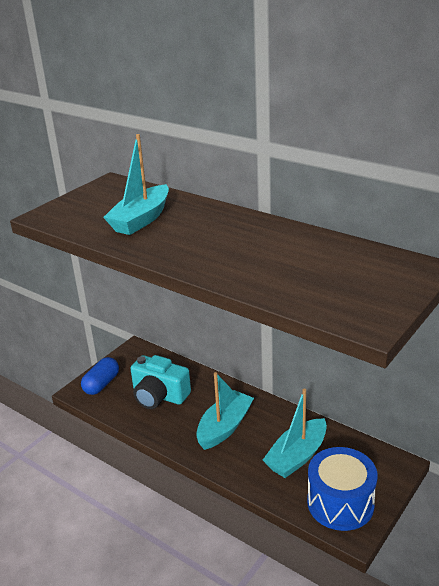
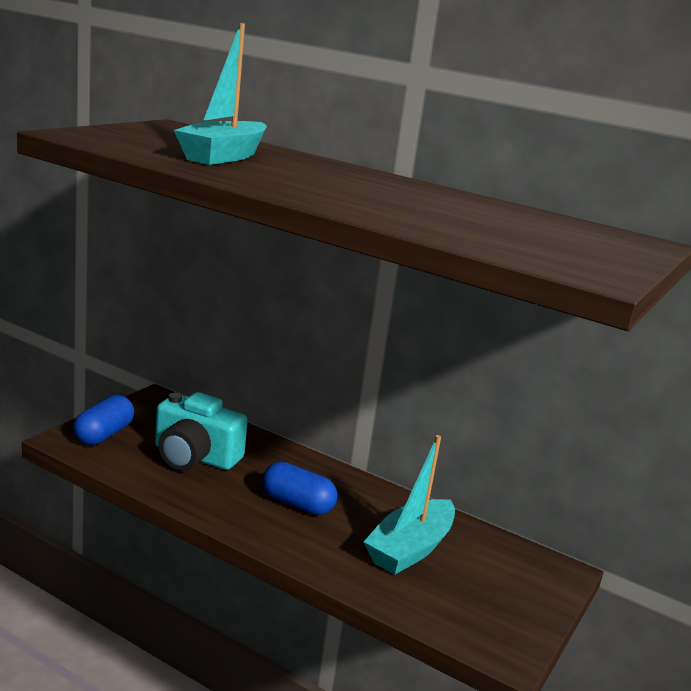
camera: 10 degrees left, 10 degrees down
turquoise boat [196,372,254,450] -> blue capsule [262,462,337,515]
blue drum [307,447,378,531] -> none

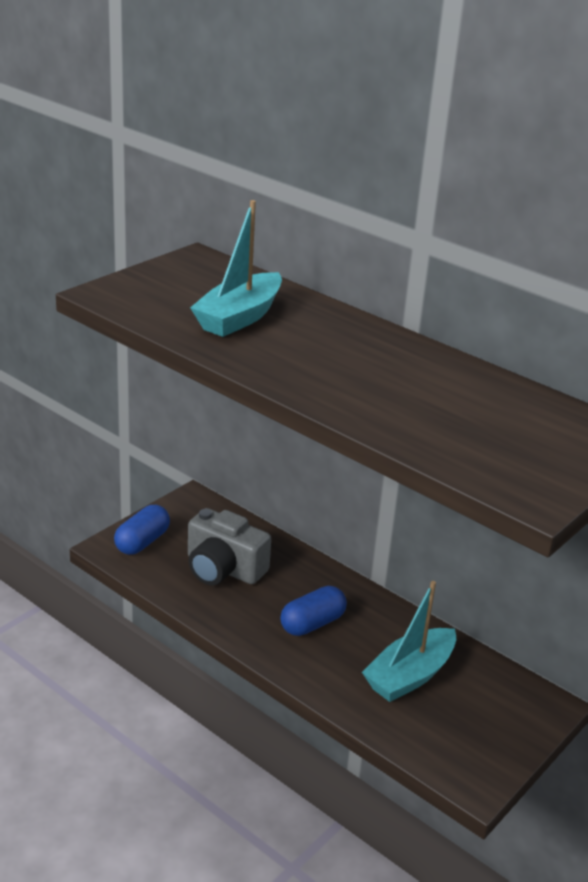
camera: 10 degrees right, 10 degrees up
turquoise camera [155,392,248,471] -> grey camera [188,508,271,585]
blue capsule [262,462,337,515] -> blue capsule turned 75 degrees counterclockwise [280,586,347,636]

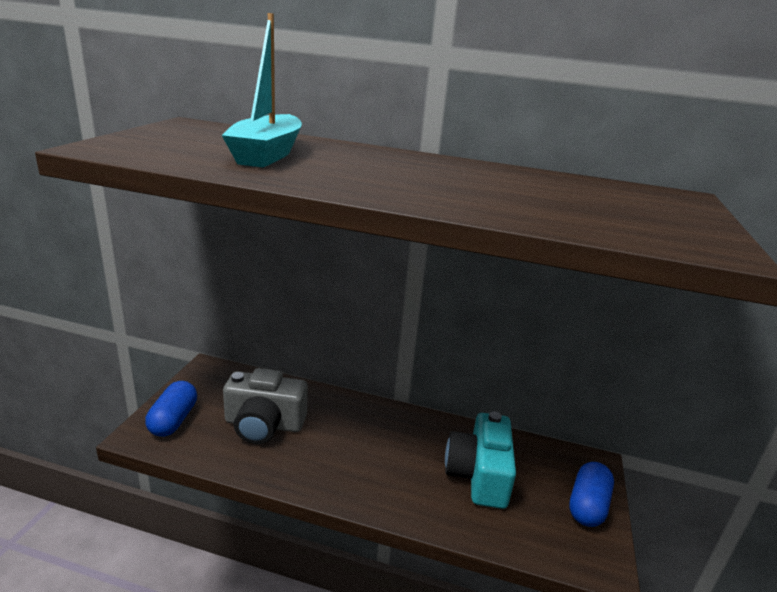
camera: 25 degrees left, 5 degrees down
blue capsule [280,586,347,636] -> blue capsule moved to [569,462,614,527]
turquoise boat [362,581,456,702] -> turquoise camera [445,411,516,509]

